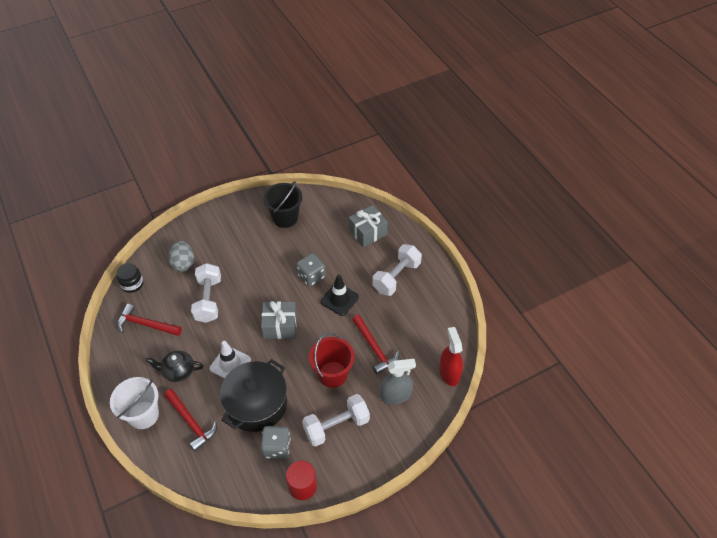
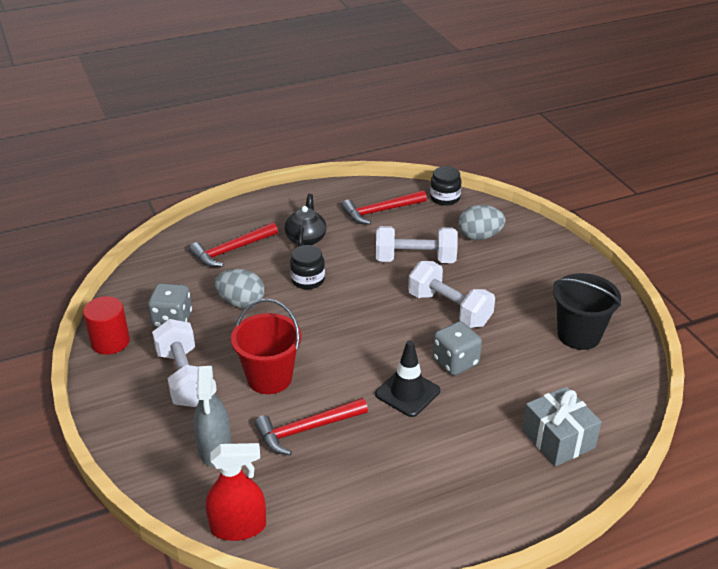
camera: 95 degrees right, 15 degrees down
white bucket [110,377,159,429] -> none
red hammer [117,304,182,336] -> red hammer turned 135 degrees counterclockwise [342,190,427,225]
white traffic cone [210,341,251,379] -> black jar [290,245,325,289]
black pot [220,359,287,432] -> grey egg [214,269,265,308]
grey gift [261,301,297,339] -> none
white dumbbell [373,244,422,296] -> white dumbbell moved to [408,261,495,328]

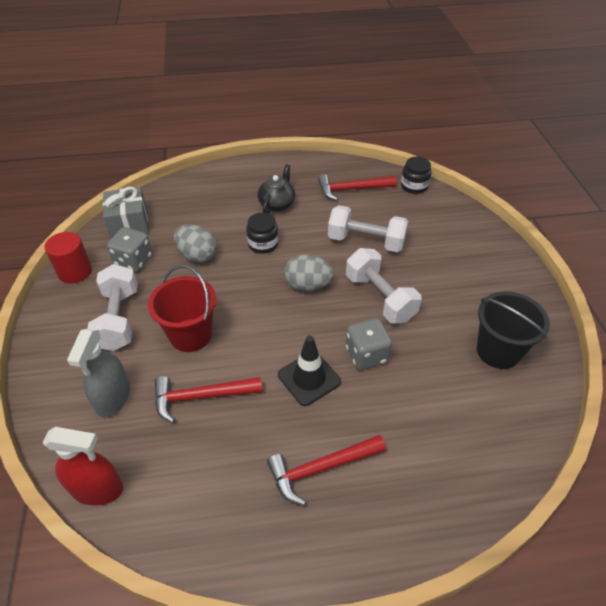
camera: 15 degrees right, 10 degrees up
red hammer [189,222,278,267] -> red hammer moved to [267,435,386,506]
grey egg [458,205,506,240] -> grey egg moved to [284,254,334,291]
grey gift [522,386,602,466] -> grey gift moved to [103,187,149,238]

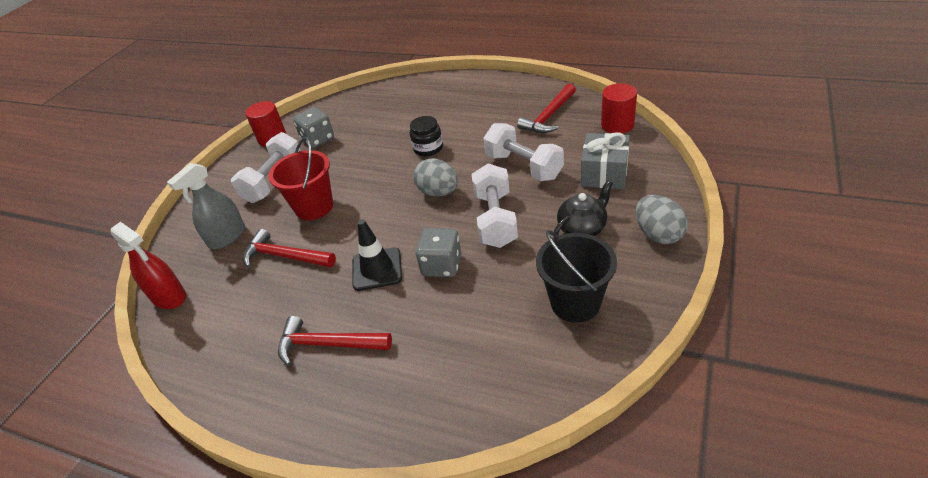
camera: 35 degrees right, 5 degrees down
grey gift [103,187,149,238] -> grey gift moved to [581,132,630,189]
grey egg [174,225,217,262] -> grey egg moved to [636,195,688,244]
black teapot [257,164,295,214] -> black teapot moved to [554,180,613,236]
red hammer [318,174,396,201] -> red hammer turned 75 degrees counterclockwise [517,83,576,133]
black jar [401,157,432,194] -> red cylinder [601,83,637,133]

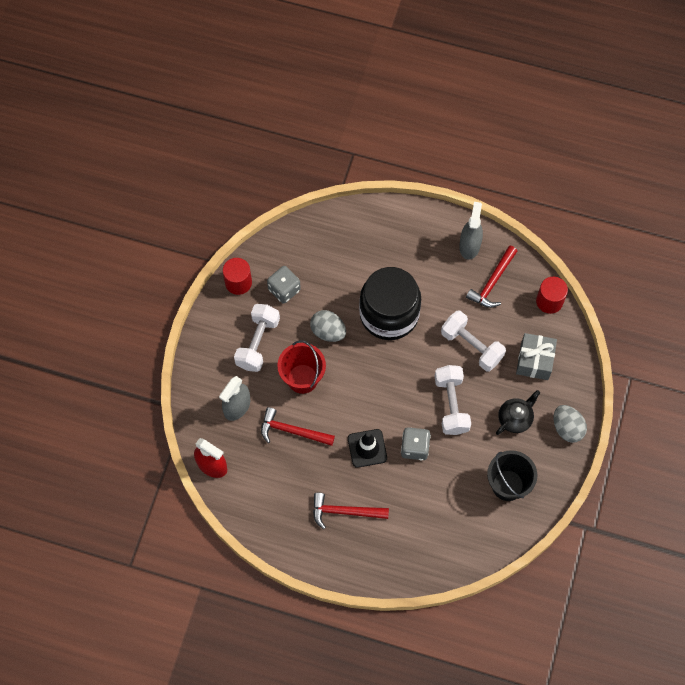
camera: 10 degrees left, 25 degrees up
black jar [410,116,443,157] -> black jar [359,267,421,340], size x2.28
grey egg [413,158,458,197] -> grey egg moved to [310,310,346,342]
none -> grey spray bottle [459,202,483,260]

